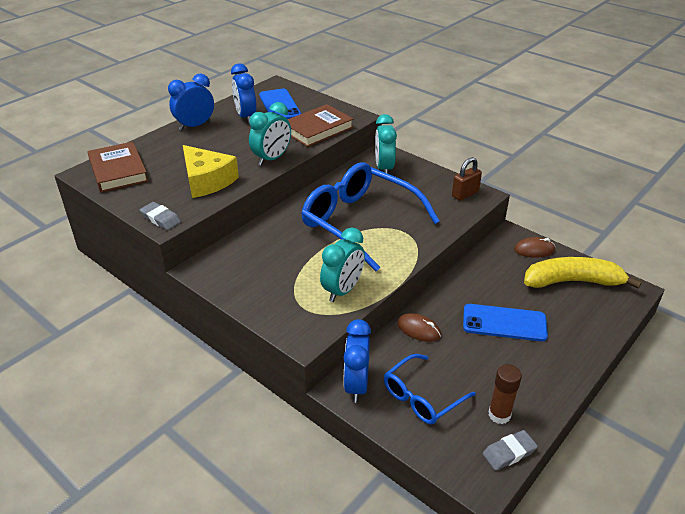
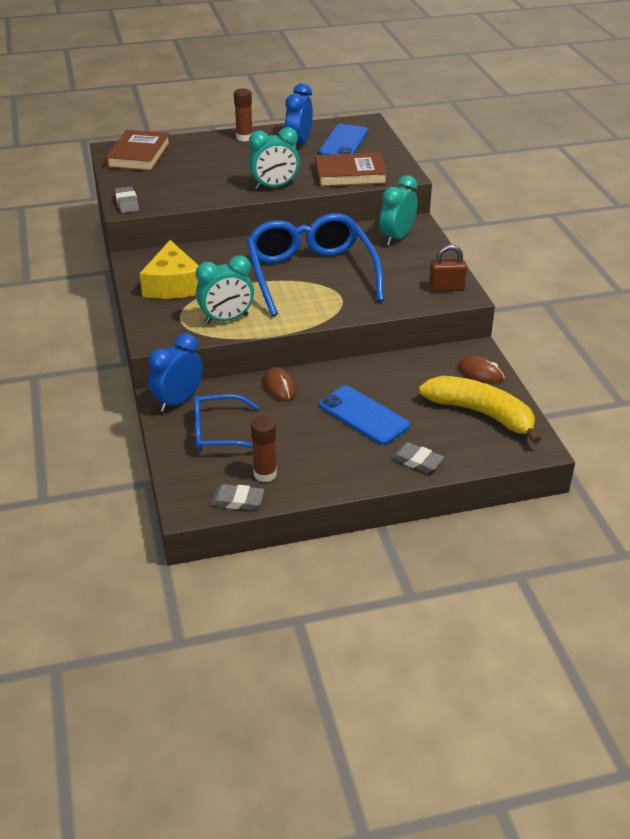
camera: 35 degrees right, 0 degrees up
blue clock [168,74,214,130] -> brown glue stick [234,89,253,142]
yellow cheese [183,145,239,198] -> yellow cheese moved to [140,240,199,299]
none -> grey eraser [391,442,444,473]

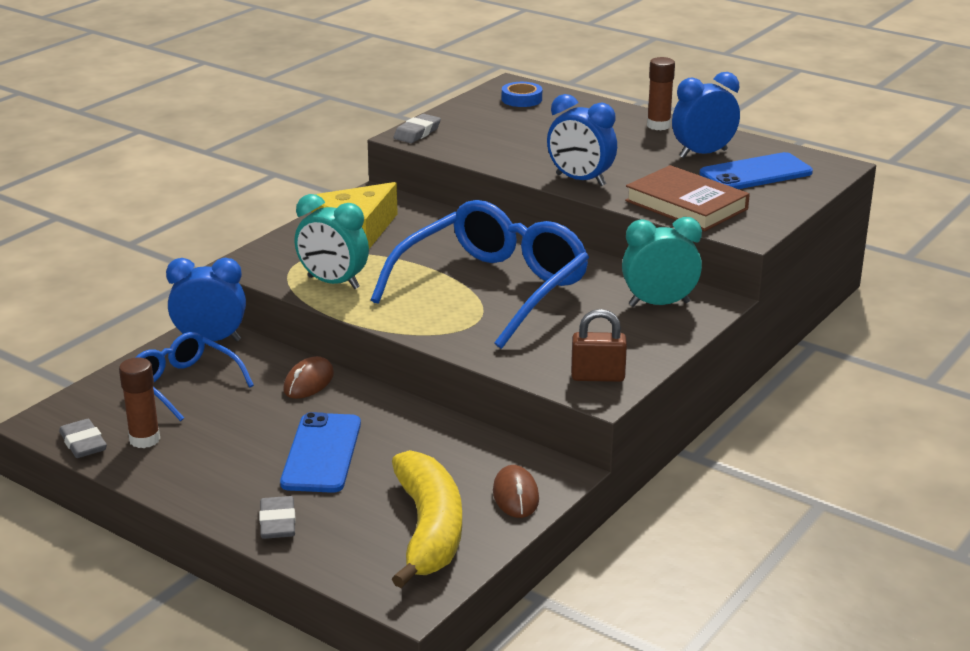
camera: 50 degrees right, 10 degrees down
brown book [106,130,170,171] -> blue tape [502,82,542,107]
turquoise clock [248,127,300,189] -> blue clock [547,94,617,186]
brown padlock [429,244,467,292] -> brown padlock turned 45 degrees counterclockwise [571,309,627,382]

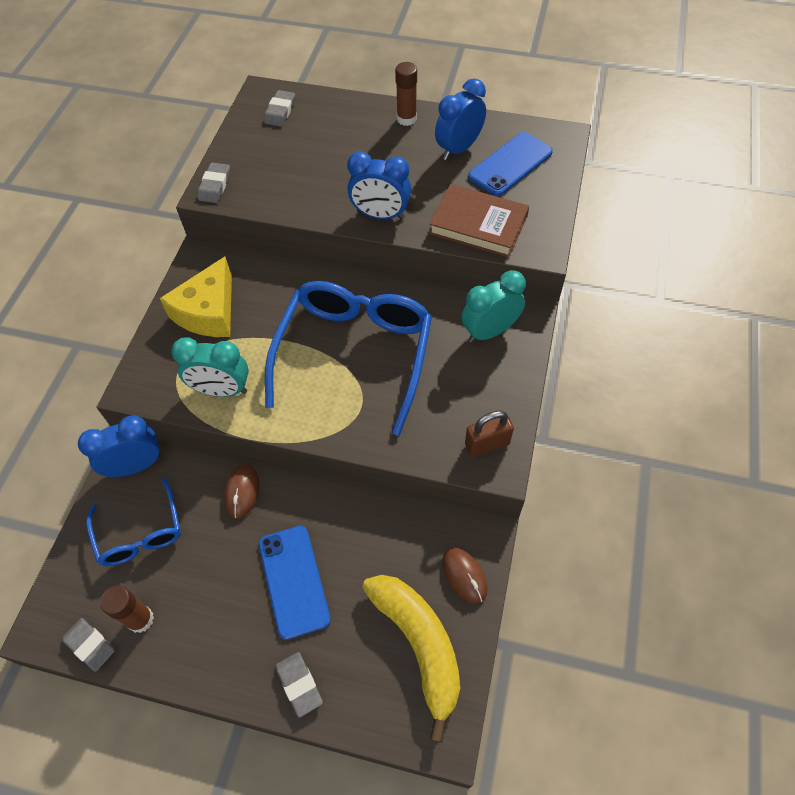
camera: 20 degrees left, 30 degrees up
blue glasses [135,332,254,421] -> blue glasses turned 135 degrees counterclockwise [86,478,181,566]
blue tape [502,82,542,107] -> grey eraser [264,90,295,127]

